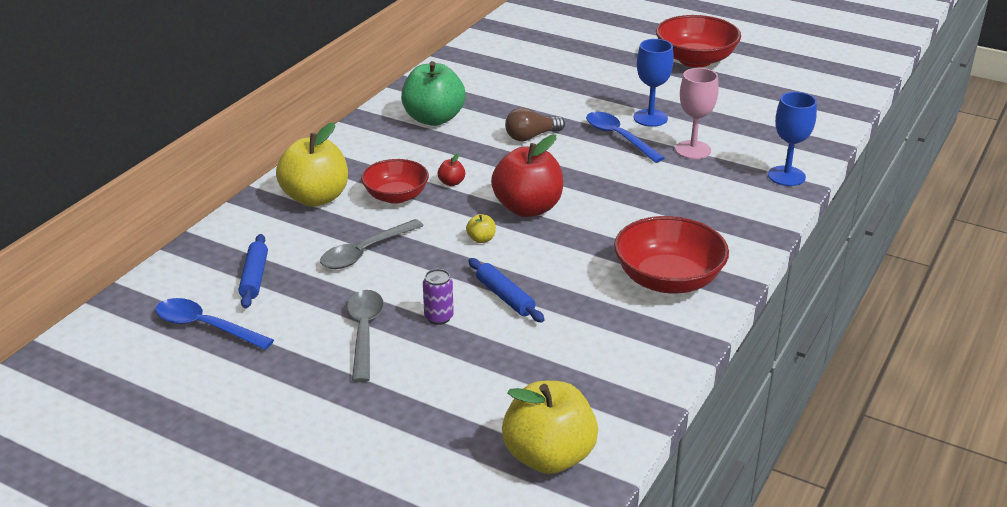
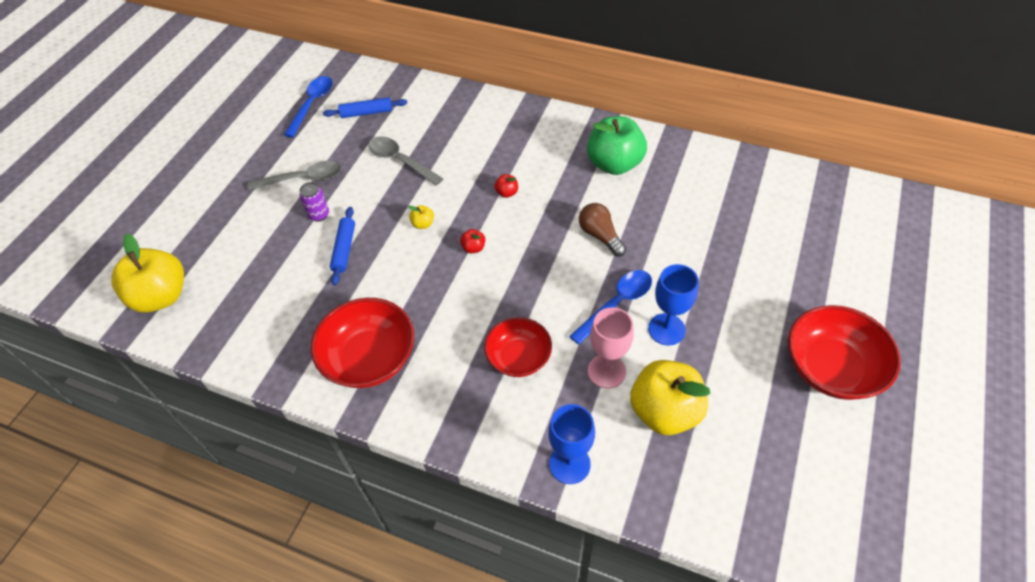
camera: 85 degrees right, 20 degrees up
yellow apple [276,122,348,207] -> yellow apple moved to [630,360,711,435]
red bowl [361,159,429,204] -> red bowl moved to [484,317,552,377]
blue rolling pin [468,258,545,322] -> blue rolling pin turned 45 degrees counterclockwise [330,207,355,285]
red apple [491,135,563,217] -> red apple [460,229,485,253], size x0.40

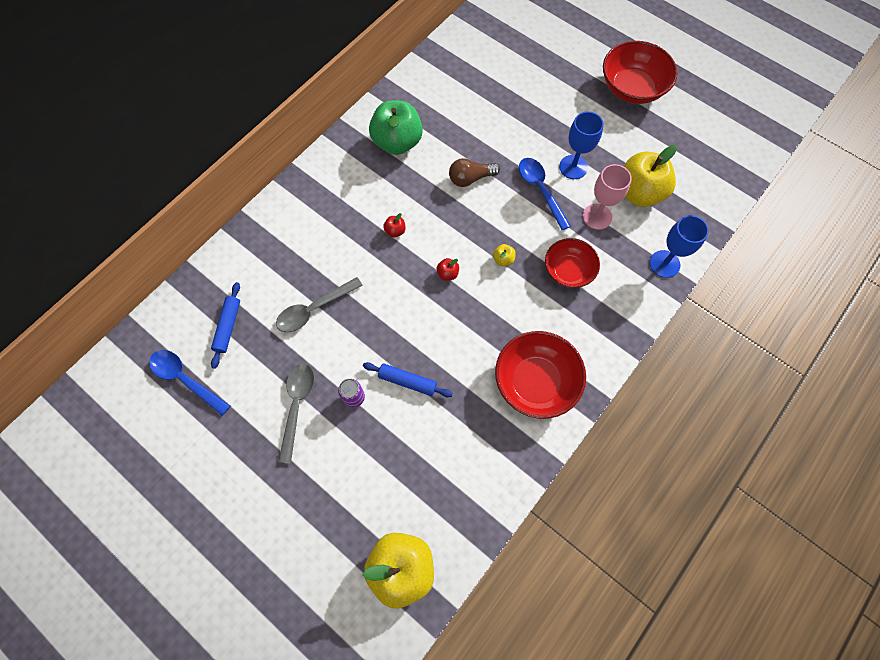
camera: 75 degrees left, 15 degrees up
yellow apple [408,205,434,229] -> yellow apple moved to [493,244,516,266]

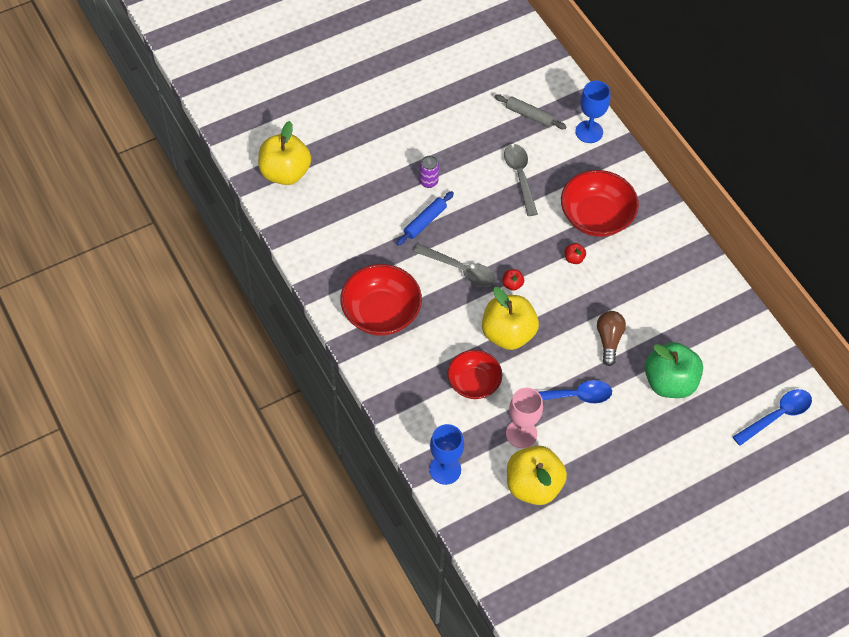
camera: 110 degrees right, 10 degrees down
blue spoon [149,350,230,416] -> blue spoon moved to [733,389,812,446]
blue rolling pin [211,282,240,369] -> grey rolling pin [494,94,567,129]
grey spoon [278,363,315,464] -> grey spoon moved to [414,244,496,287]
green apple [369,100,423,155] -> green apple moved to [645,342,703,398]
yellow apple [493,244,516,266] -> yellow apple [482,287,539,350], size x2.50
blue goblet [559,111,604,179] -> blue goblet moved to [575,81,610,143]
red bowl [603,41,678,104] -> red bowl moved to [561,170,639,237]

